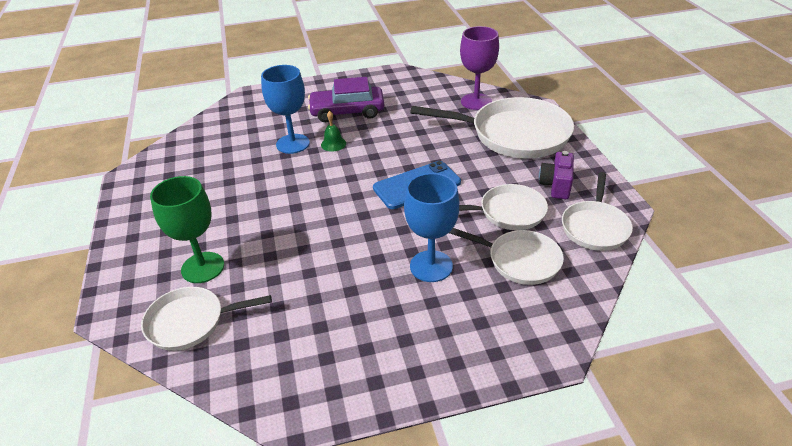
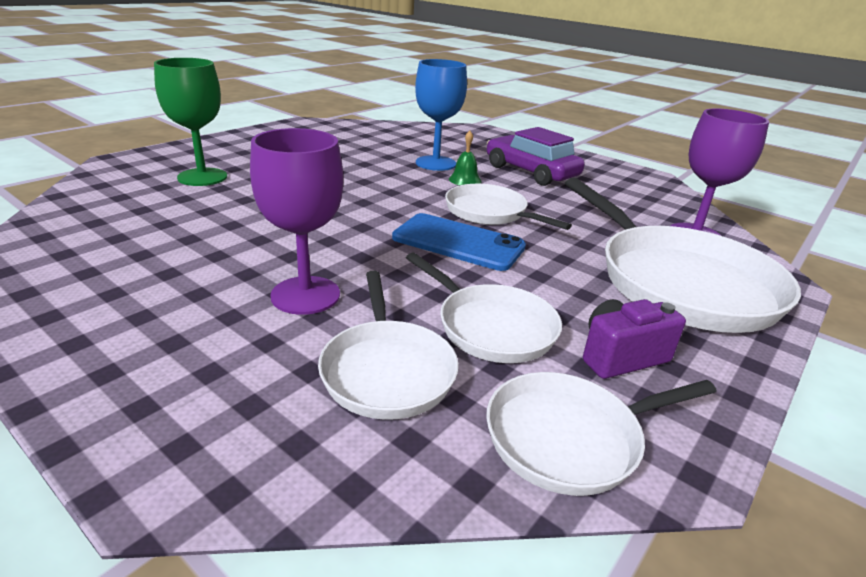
camera: 50 degrees right, 10 degrees down
white pan [141,287,272,351] -> white pan moved to [445,184,572,230]
blue goblet [404,173,459,282] -> purple goblet [250,128,344,315]

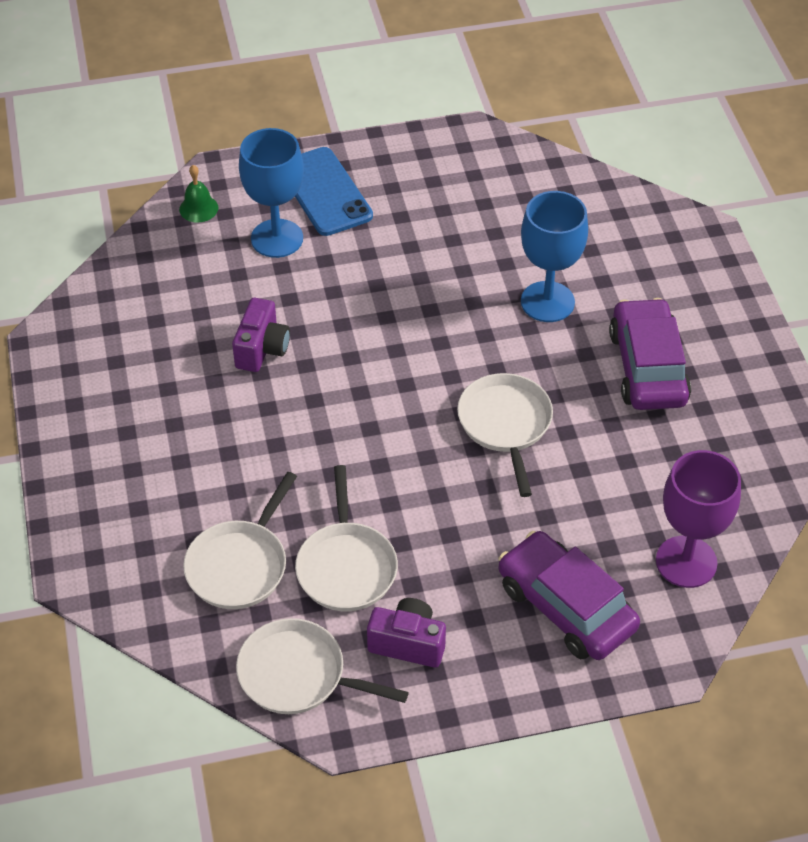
camera: 40 degrees right, 20 degrees up
green goblet [154,58,227,186] -> blue goblet [239,128,304,258]
purple goblet [250,128,344,315] -> none
blue phone [392,213,526,271] -> blue phone moved to [295,147,373,236]
green bell [449,131,481,185] -> green bell moved to [179,165,218,222]
white pan [565,178,801,333] -> purple car [499,531,640,660]
none -> purple camera [232,298,290,372]

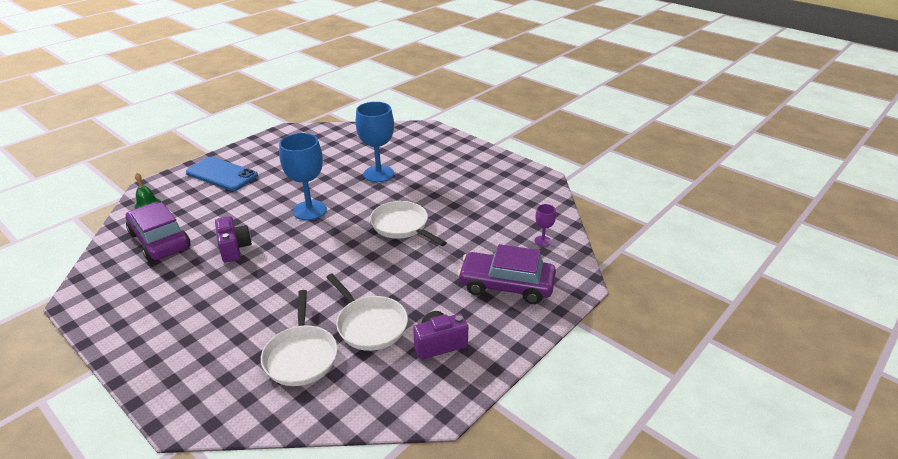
camera: 35 degrees left, 15 degrees down
white pan [236,618,409,714] -> none
blue goblet [239,128,304,258] -> blue goblet moved to [279,133,327,220]
purple car [609,298,691,410] -> purple car moved to [126,202,191,262]
purple goblet [656,450,741,588] -> purple goblet [534,204,556,246], size x0.47

